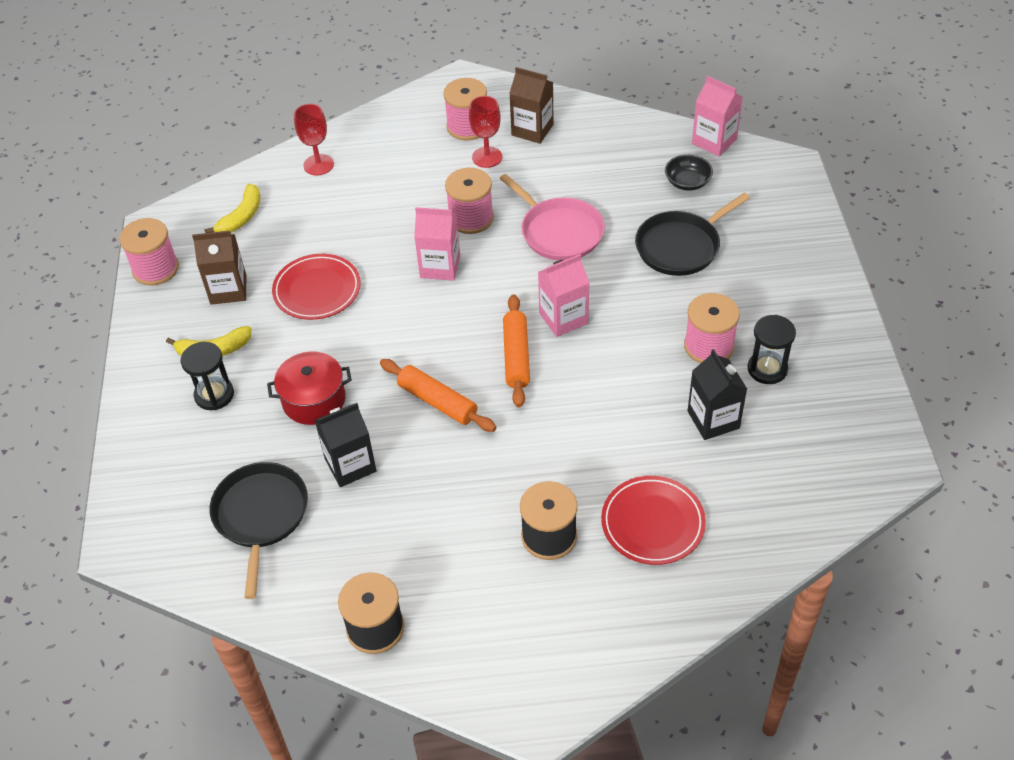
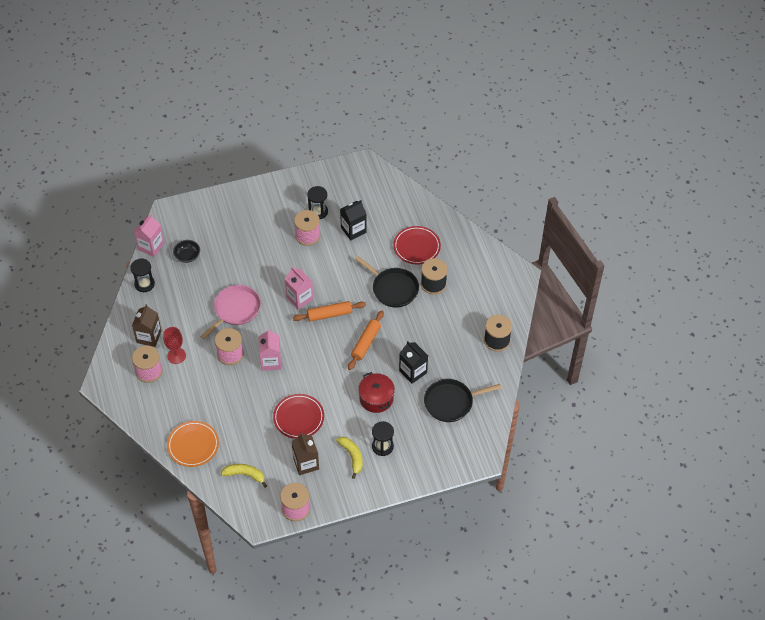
camera: 105 degrees left, 5 degrees up
red goblet [294,104,334,175] -> orange plate [167,421,219,467]
black pan [635,193,750,276] -> black pan moved to [355,256,419,308]
none -> black hourglass [130,258,155,292]

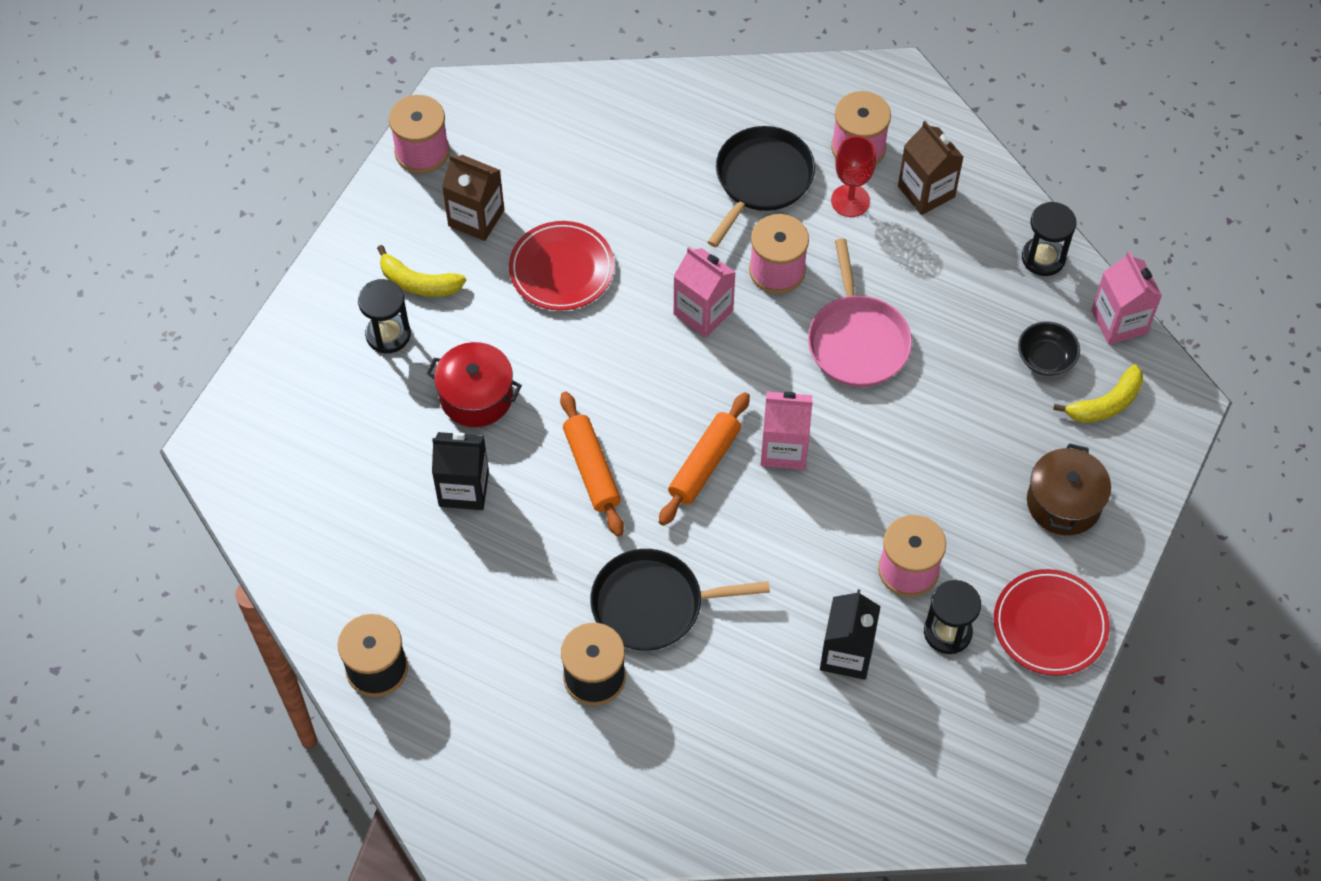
camera: 135 degrees right, 5 degrees up
orange plate [167,421,219,467] -> none
yellow banana [221,464,267,488] -> yellow banana moved to [1053,365,1143,423]
red plate [393,226,441,265] -> red plate moved to [994,569,1110,676]
black pan [424,379,501,422] -> black pan moved to [707,126,815,247]
none -> brown pot [1027,443,1111,535]

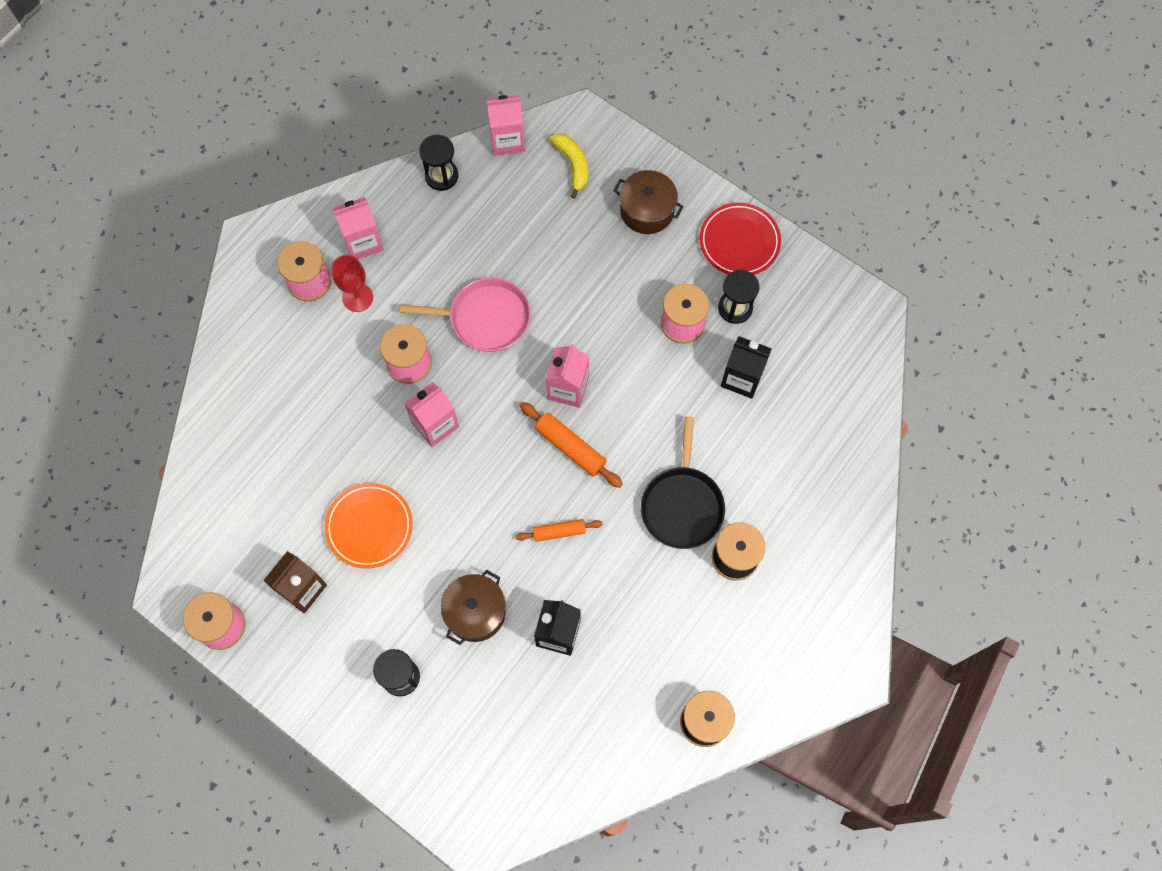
camera: 80 degrees left, 10 degrees up
yellow banana [377,245,466,296] -> none
red pot [426,342,522,427] -> brown pot [440,570,506,645]
red plate [509,221,615,311] -> orange plate [325,483,413,569]
orange rolling pin [560,392,624,537] -> orange rolling pin [516,519,603,542], size x0.65
black pan [707,126,815,247] -> none
brown carton [898,121,963,215] -> pink carton [333,197,384,259]
black bowl [1018,321,1080,376] -> none

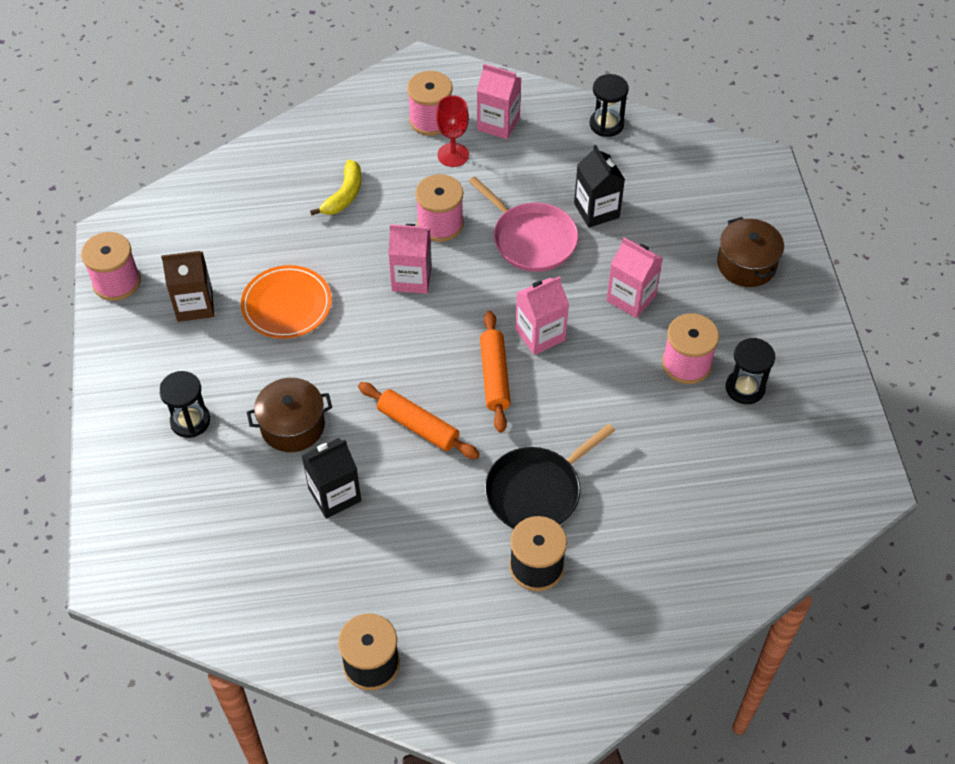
camera: 45 degrees right, 15 degrees down
pink carton [486,95,525,156] -> pink carton moved to [606,237,663,318]
orange rolling pin [516,519,603,542] -> orange rolling pin [358,382,480,459], size x1.53
yellow banana [549,133,588,199] -> yellow banana moved to [310,160,362,215]
red plate [699,203,781,275] -> none
black carton [721,336,772,399] -> black carton moved to [574,145,625,228]

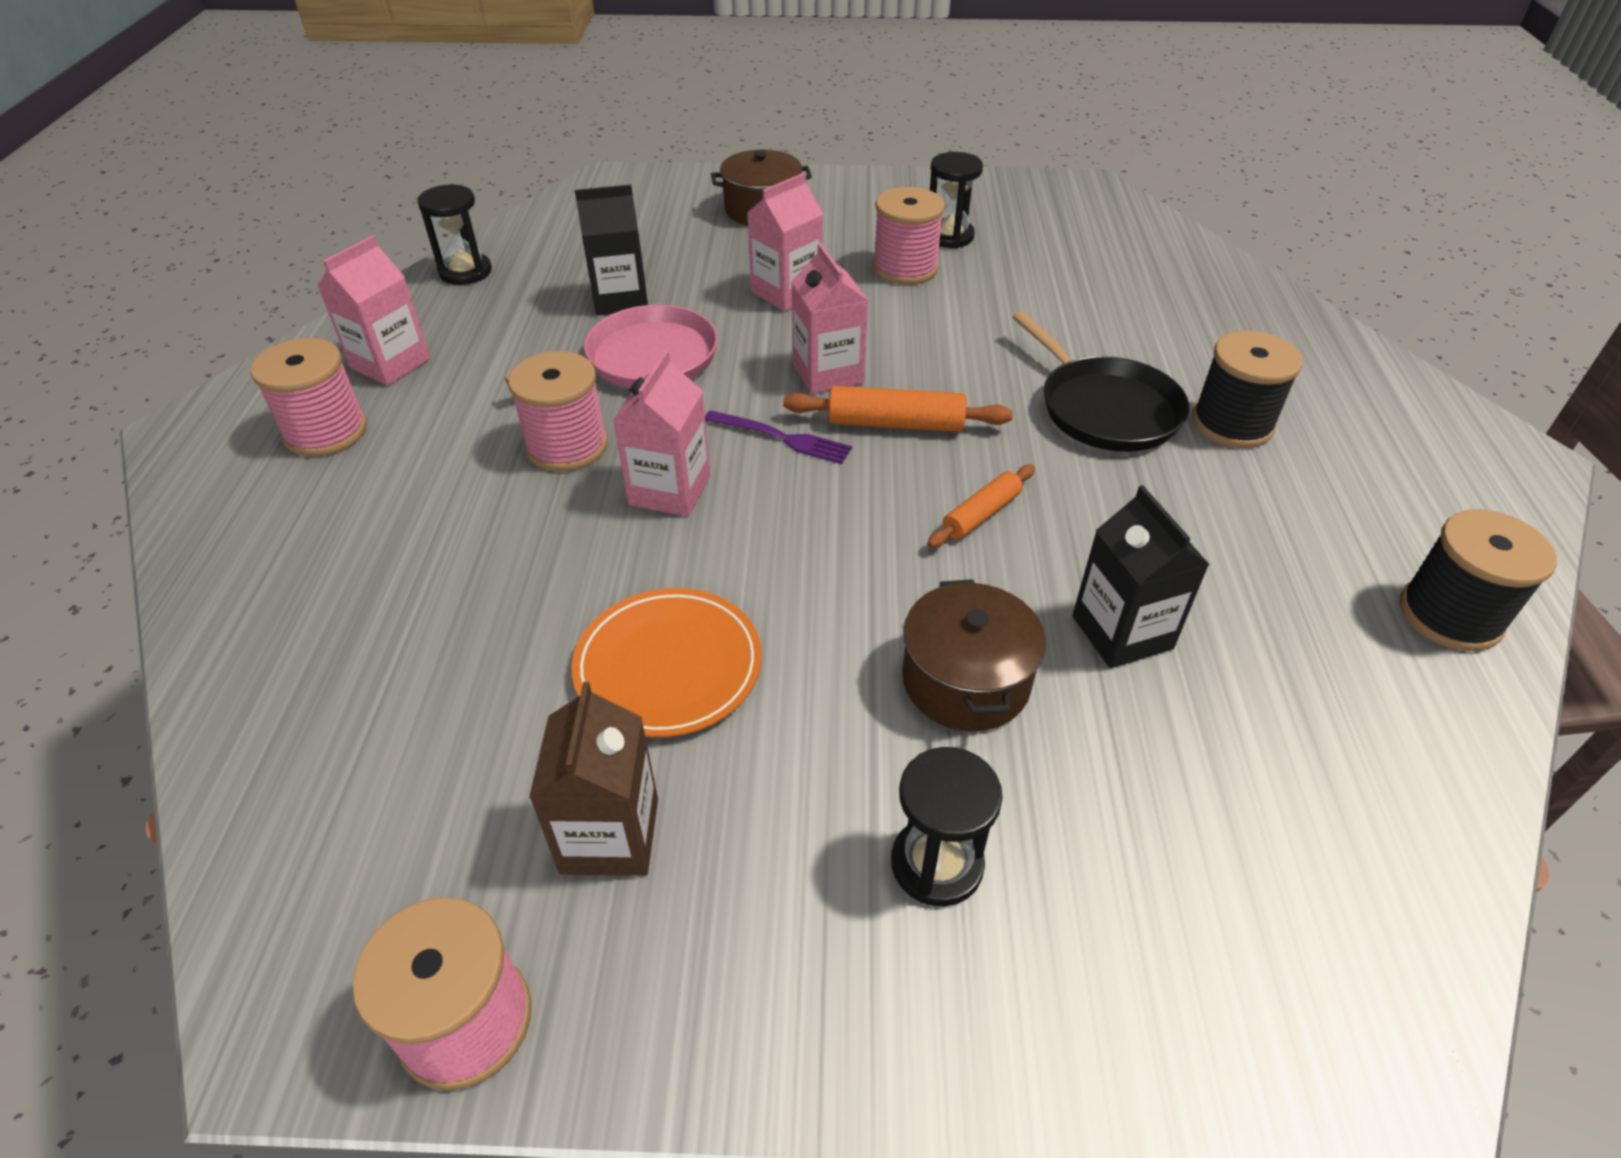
camera: 80 degrees left, 10 degrees down
yellow banana [310,160,362,215] -> none
orange rolling pin [358,382,480,459] -> orange rolling pin [927,465,1035,548], size x0.65
red goblet [436,95,469,167] -> none
none -> purple fork [705,410,852,464]

